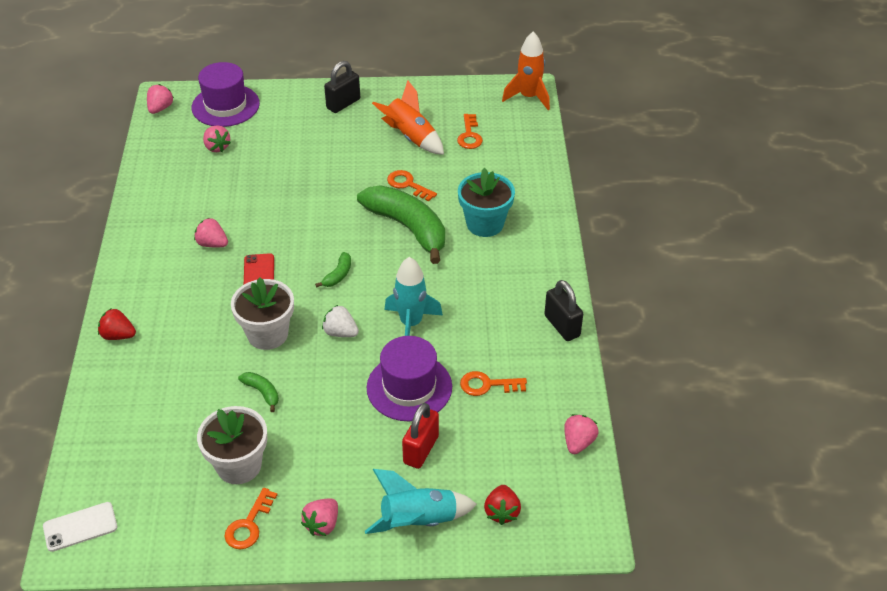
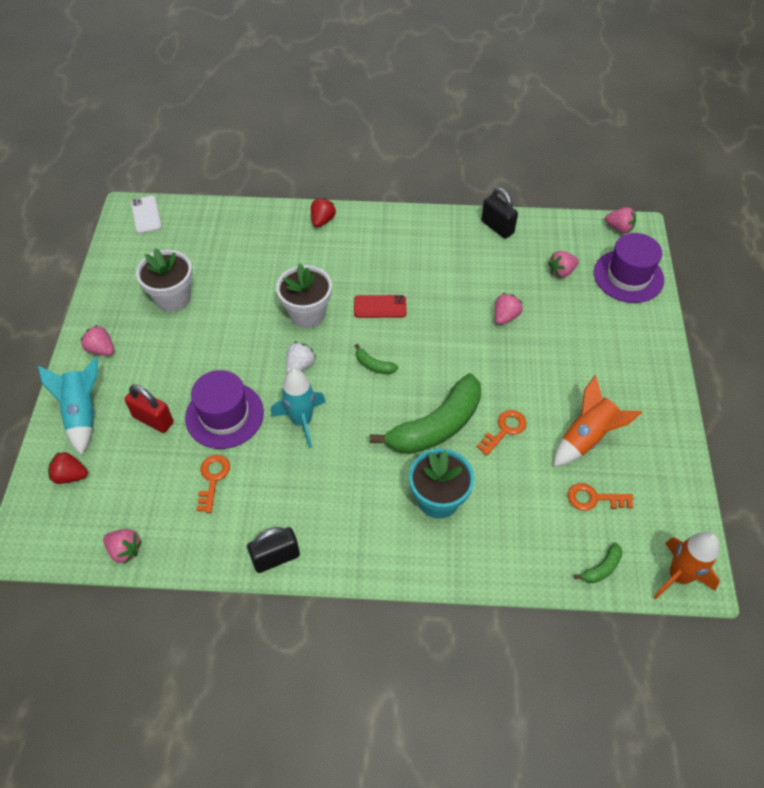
camera: 95 degrees right, 10 degrees up
pink strawberry [194,218,228,247] -> pink strawberry moved to [495,293,523,325]
orange key [224,488,277,549] -> none
green banana [238,372,279,412] -> green banana moved to [574,543,622,583]
black padlock [324,61,360,113] -> black padlock moved to [481,188,518,239]

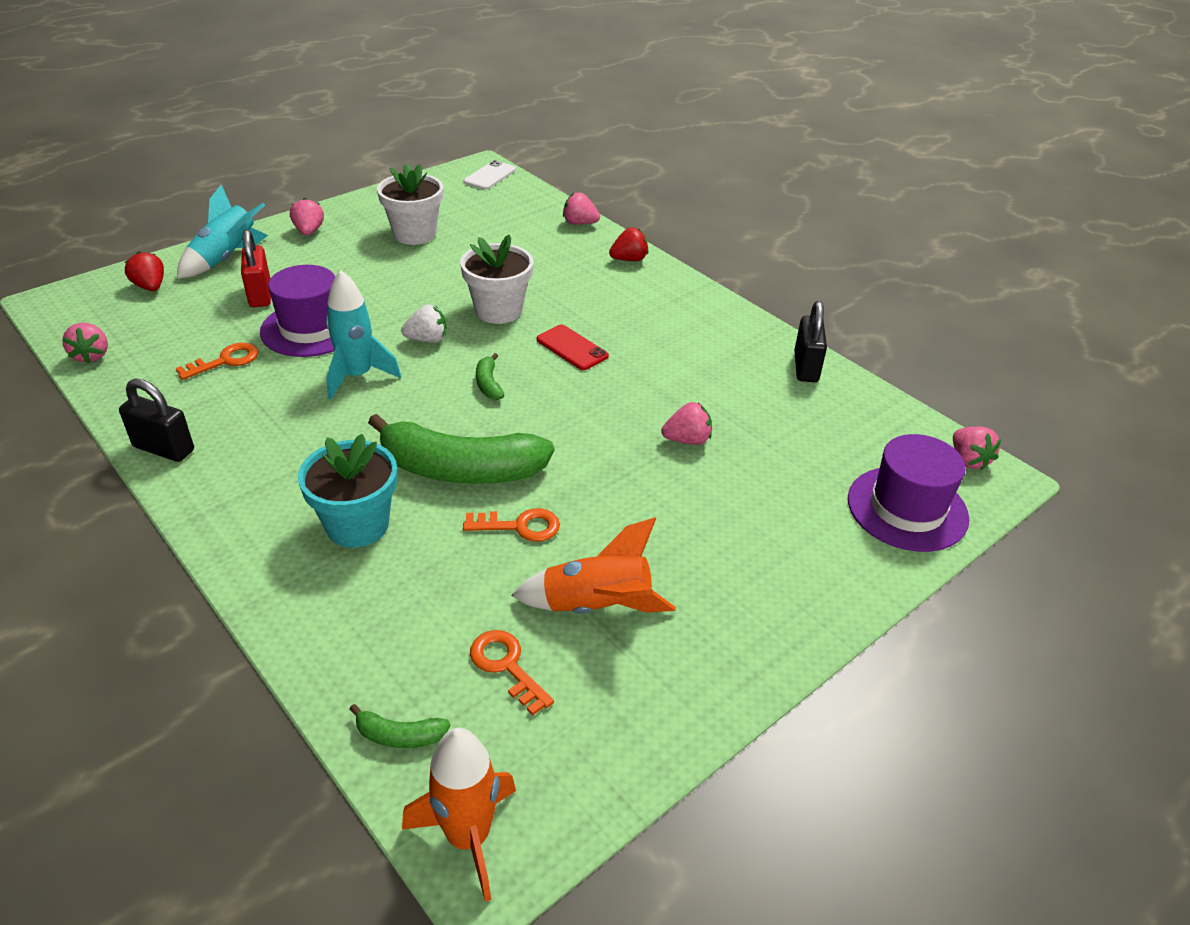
camera: 45 degrees right, 15 degrees down
pink strawberry [548,251,579,278] -> pink strawberry moved to [563,192,600,225]

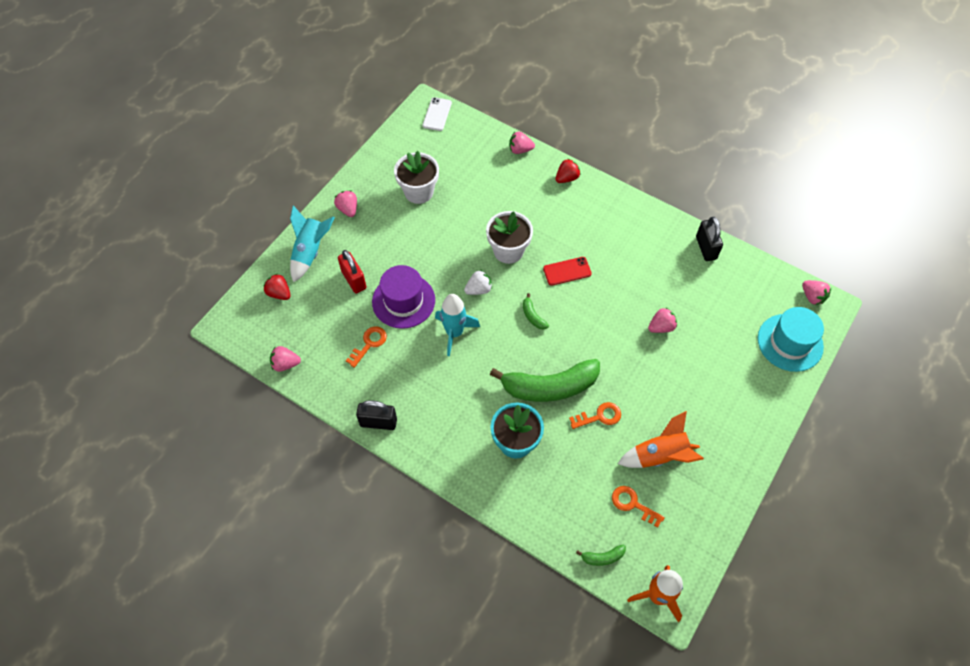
camera: 15 degrees left, 20 degrees up
pink strawberry [62,323,108,363] -> pink strawberry turned 120 degrees clockwise [270,346,301,372]
red phone [536,324,609,370] -> red phone turned 45 degrees counterclockwise [543,257,592,286]
purple hat [848,434,969,552] -> turquoise hat [758,307,824,372]

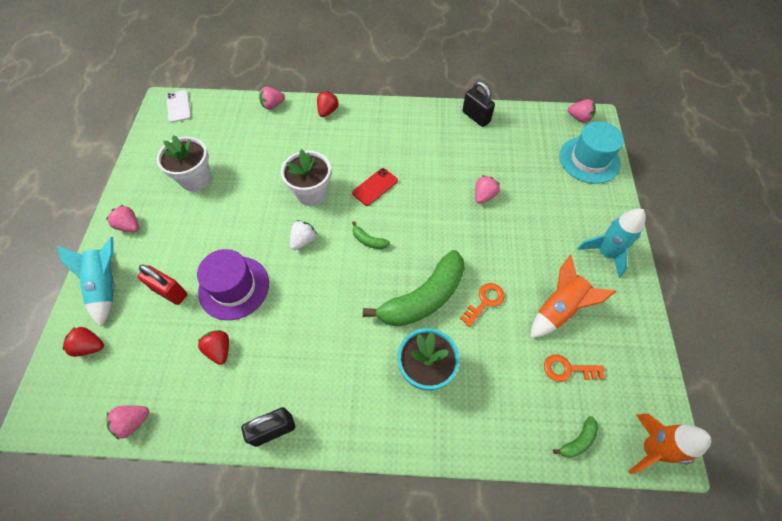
camera: 30 degrees left, 0 degrees up
orange key [346,327,387,368] -> red strawberry [198,330,229,365]
turquoise rocket [435,294,480,356] -> turquoise rocket moved to [577,209,646,278]

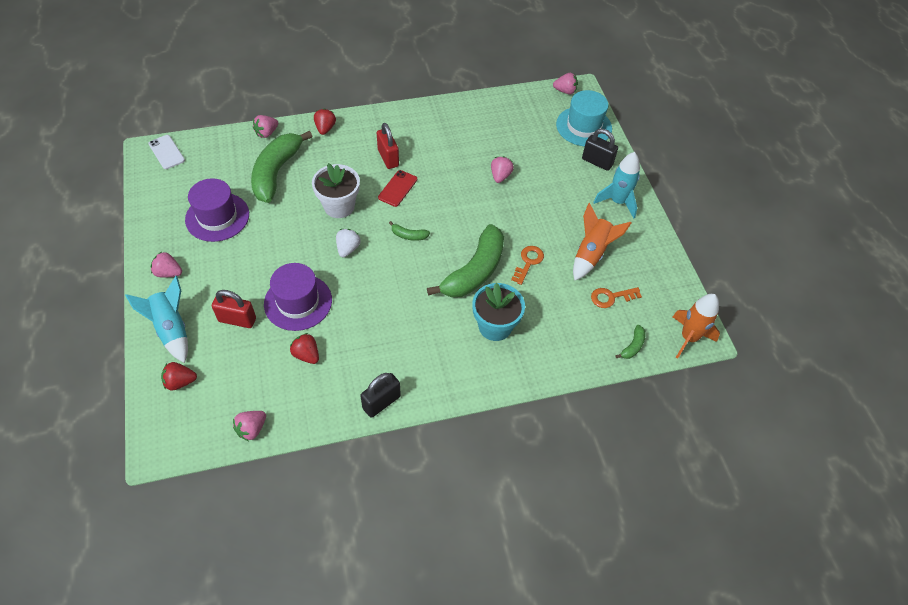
camera: 20 degrees left, 5 degrees down
white flower pot [156,135,211,192] -> purple hat [185,178,249,242]
black padlock [462,81,495,127] -> black padlock moved to [582,129,618,171]
none -> green banana [251,131,312,203]
none -> red padlock [377,123,399,169]

